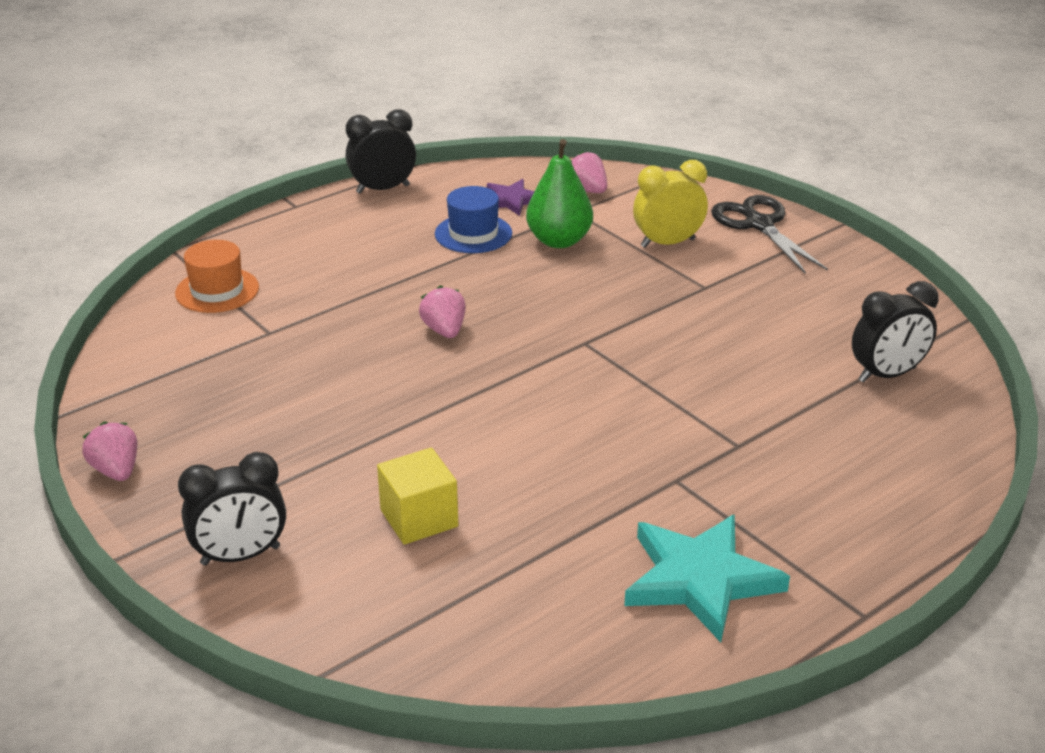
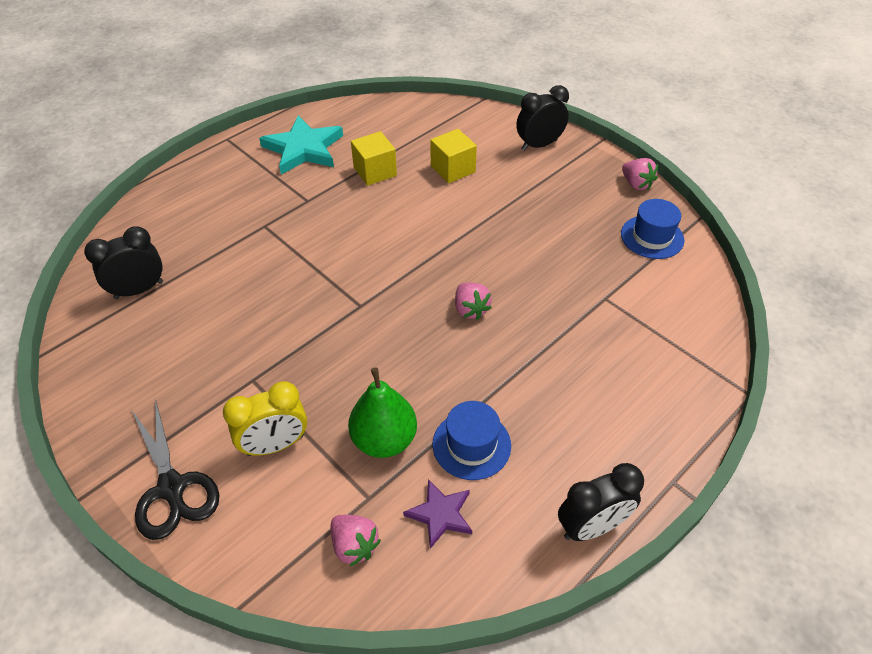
camera: 175 degrees right, 15 degrees up
orange hat [175,240,259,313] -> none
none -> yellow cube [351,131,397,186]
none -> blue hat [621,199,685,259]

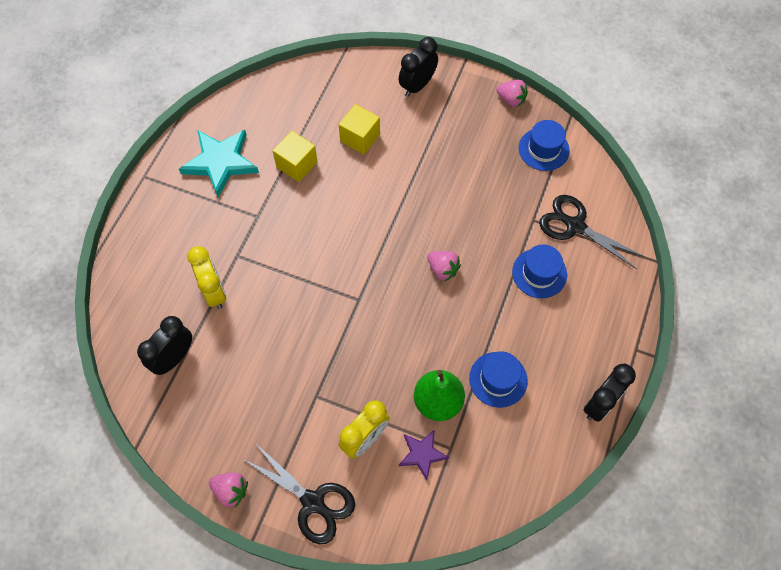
camera: 25 degrees left, 15 degrees up
pink strawberry [331,515,381,566] -> pink strawberry moved to [209,472,248,507]
purple star [403,479,472,549] -> purple star moved to [399,430,449,480]
none -> yellow clock [187,246,226,309]
none -> blue hat [512,245,567,298]
none -> black scissors [539,195,645,269]

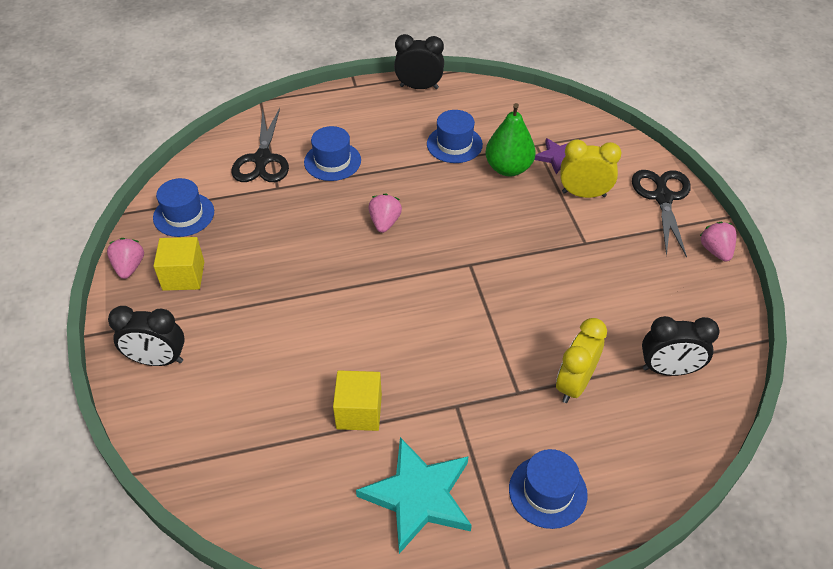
camera: 125 degrees left, 15 degrees down
yellow cube [339,104,380,154] -> yellow cube moved to [153,237,204,291]
none -> blue hat [509,449,588,529]

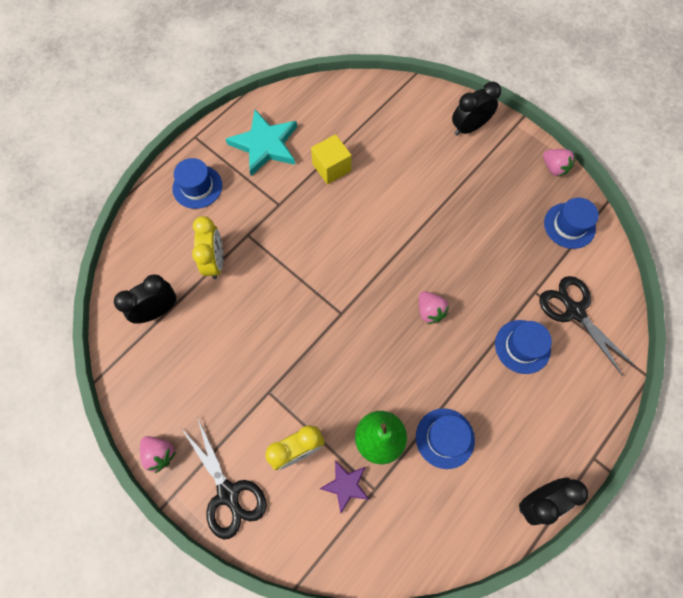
camera: 145 degrees right, 20 degrees up
yellow cube [153,237,204,291] -> none

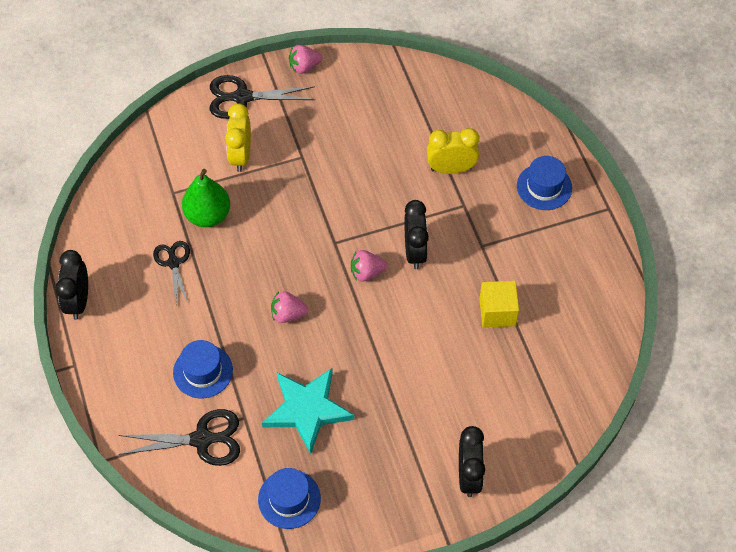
camera: 120 degrees right, 10 degrees down
black clock [114,274,176,324] -> black clock moved to [404,200,429,269]
yellow clock [192,216,223,279] -> yellow clock turned 150 degrees clockwise [427,128,479,174]
turquoise star [226,110,297,176] -> turquoise star moved to [262,368,354,454]
purple star [320,460,370,513] -> none
blue hat [416,408,475,469] -> black scissors [153,241,190,303]
pink strawberry [543,149,576,177] -> pink strawberry moved to [351,250,387,282]

